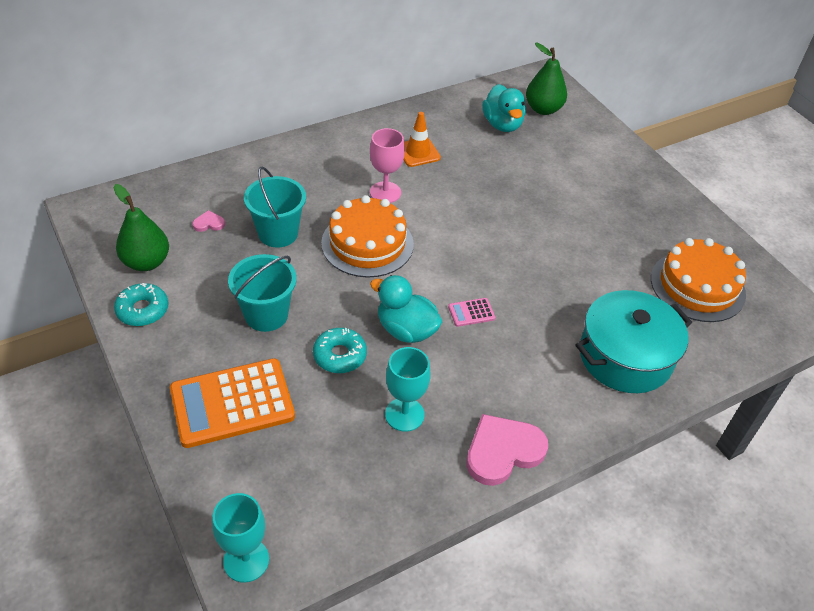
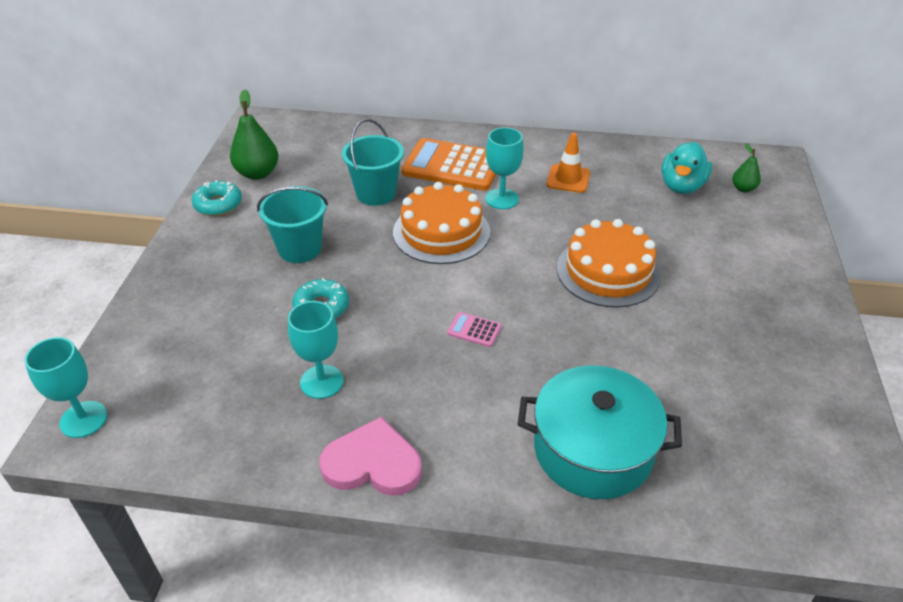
camera: 40 degrees right, 5 degrees down
orange calculator [170,358,295,448] -> orange calculator moved to [401,138,496,191]
pink heart [192,210,225,232] -> none
pink goblet [370,128,405,203] -> turquoise goblet [485,127,524,209]
turquoise duck [370,275,443,343] -> none
green pear [526,42,567,115] -> green pear [732,143,761,192], size x0.56
orange cake [651,238,746,322] -> orange cake moved to [557,219,661,308]

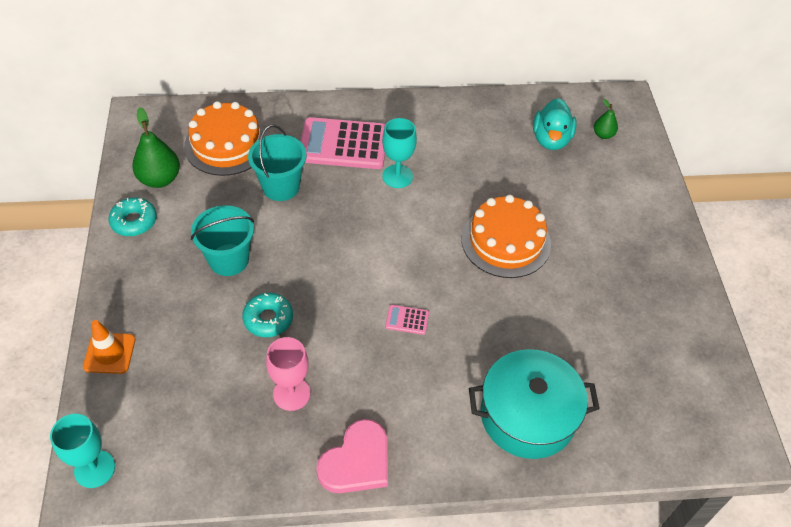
camera: 15 degrees left, 10 degrees up
turquoise goblet [288,301,343,399] -> pink goblet [266,337,310,411]
pink heart [319,417,422,496] -> pink heart turned 135 degrees clockwise [316,419,388,493]
orange cake [393,182,490,264] -> orange cake moved to [184,101,267,176]
orange calculator [401,138,496,191] -> pink calculator [301,117,386,169]
orange traffic cone [546,133,590,193] -> orange traffic cone moved to [83,320,135,374]

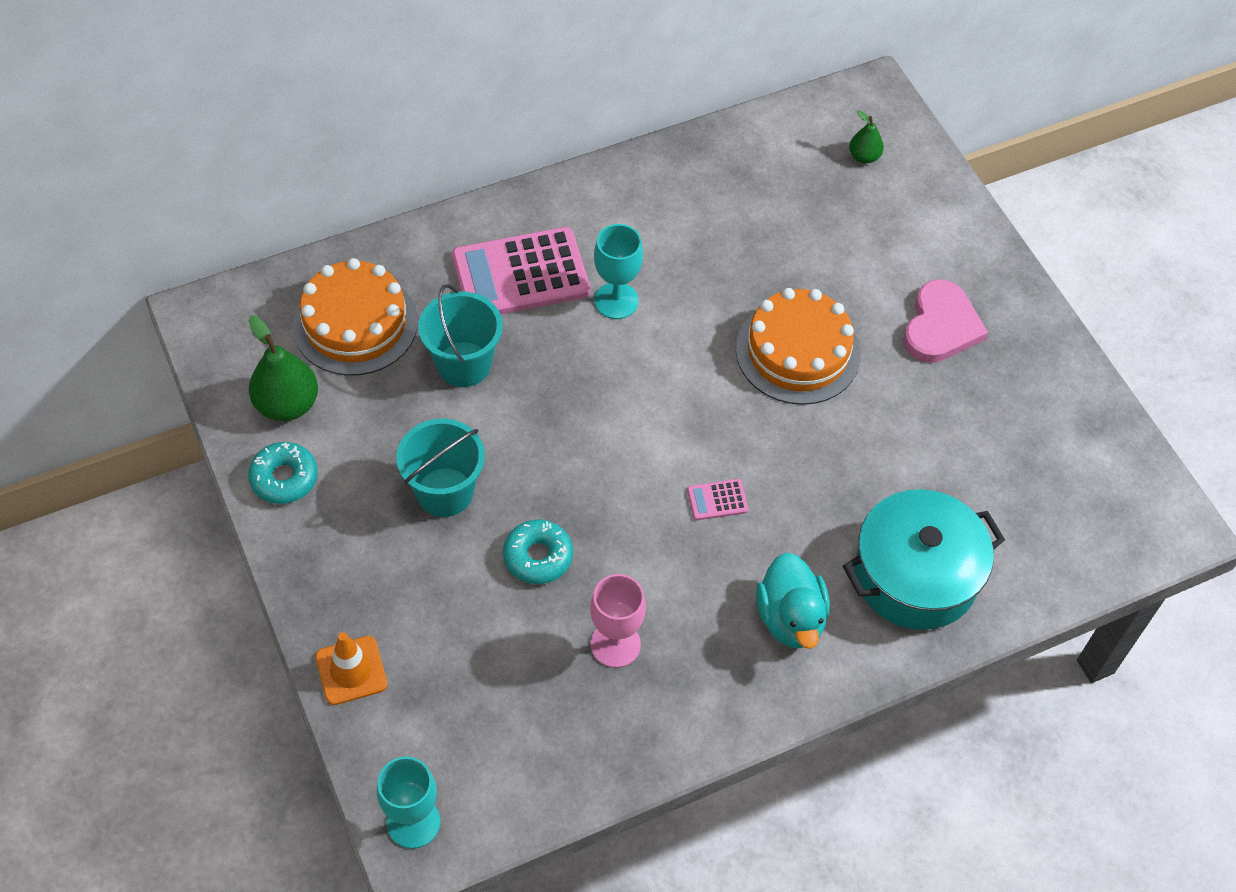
camera: 20 degrees left, 5 degrees up
pink heart [316,419,388,493] -> pink heart moved to [903,279,988,363]
turquoise duck [533,98,577,150] -> turquoise duck moved to [756,553,830,649]

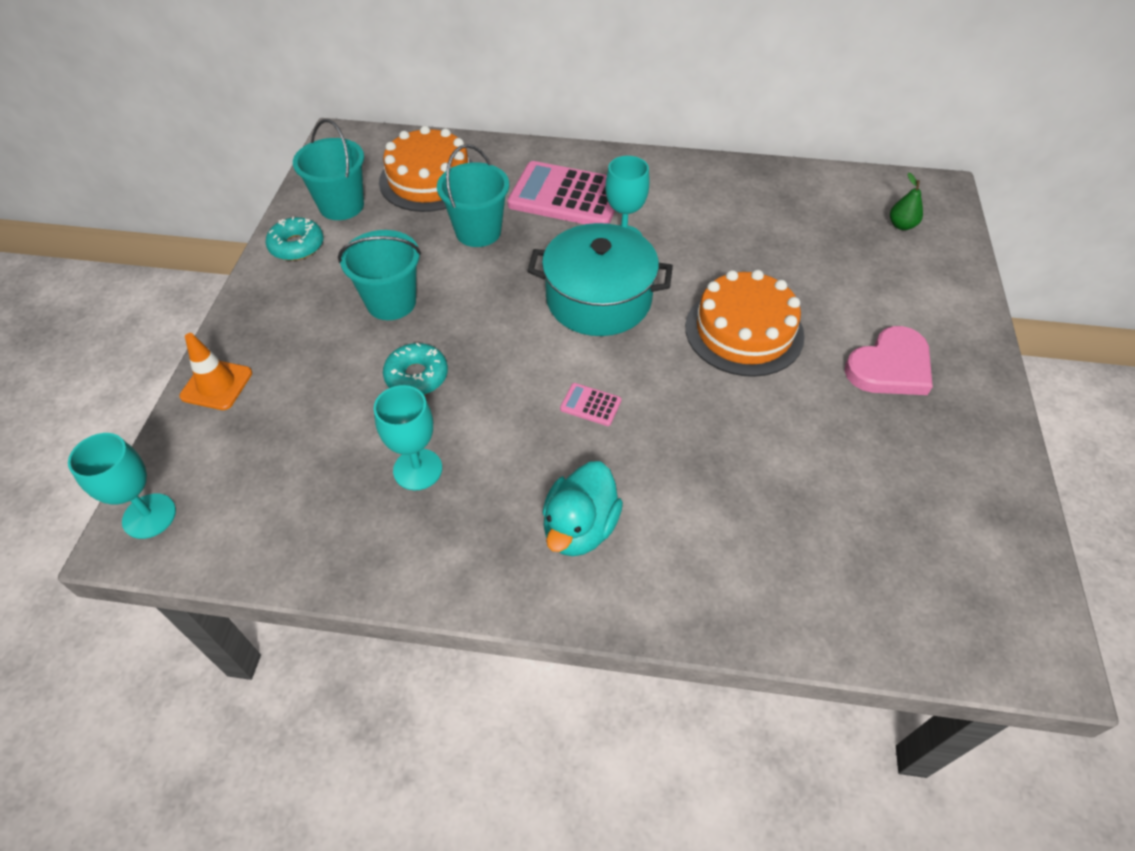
camera: 35 degrees right, 5 degrees down
green pear [249,316,318,421] -> turquoise bucket [293,119,364,220]
pink goblet [590,574,646,668] -> turquoise goblet [374,385,442,490]
turquoise pot [843,489,1005,630] -> turquoise pot moved to [527,223,673,336]

